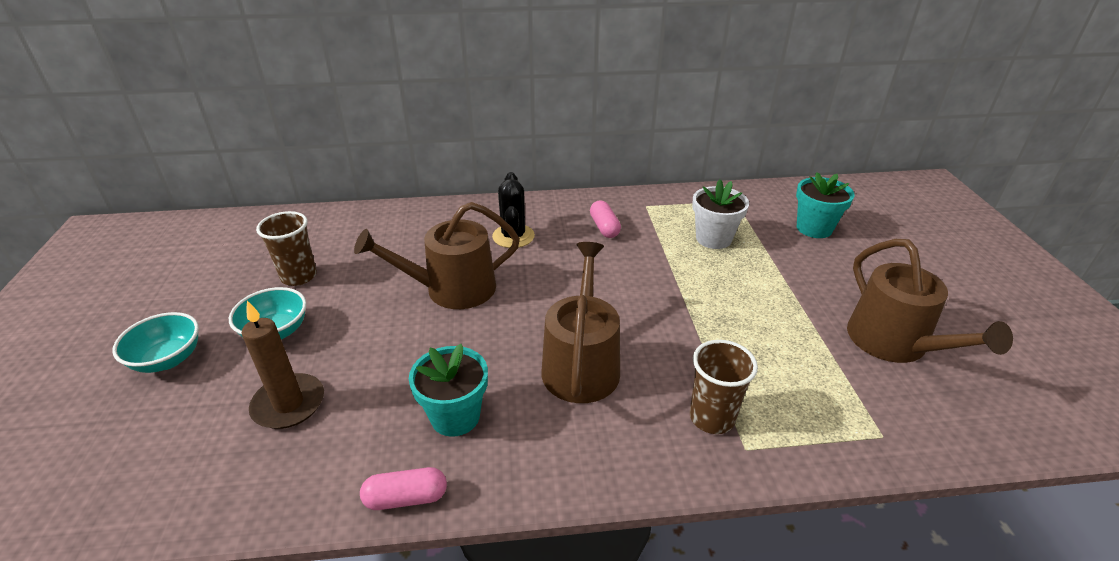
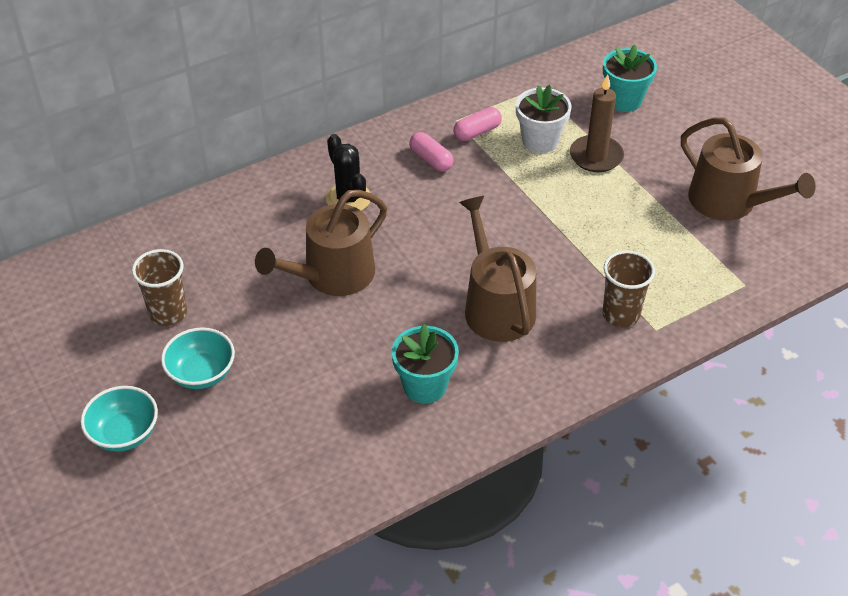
camera: 25 degrees left, 10 degrees up
brown candle [242,301,324,429] -> brown candle moved to [570,74,624,172]
pink capsule [360,467,447,510] -> pink capsule moved to [453,107,502,141]

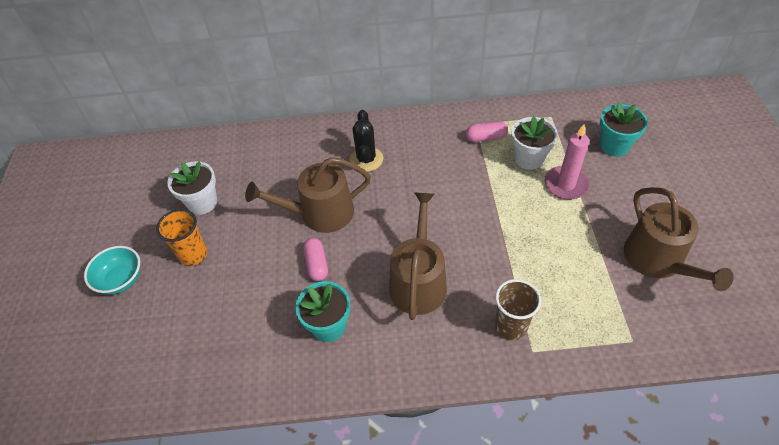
camera: 30 degrees right, 5 degrees up
brown cup [132,249,187,326] -> white flower pot [167,161,217,215]
turquoise bowl [161,327,235,389] -> orange cup [156,209,207,266]
pink capsule [409,132,453,172] -> pink capsule moved to [303,238,328,281]
brown candle [570,74,624,172] -> pink candle [544,124,590,200]

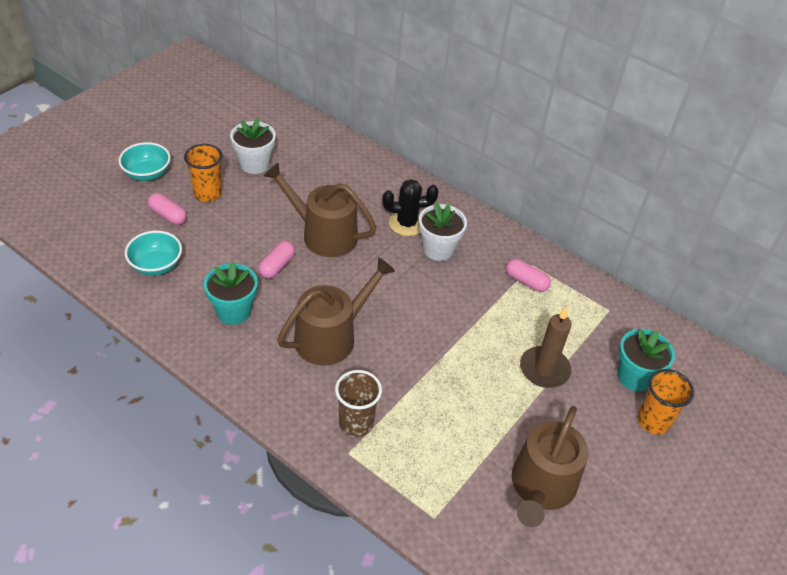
camera: 35 degrees right, 5 degrees down
black cactus [349,110,383,172] -> black cactus turned 45 degrees clockwise [382,179,439,236]
white flower pot [511,117,558,170] -> white flower pot moved to [419,202,467,261]
pink candle [544,124,590,200] -> brown candle [520,306,572,388]
none -> turquoise bowl [125,231,182,276]
none -> pink capsule [148,193,187,225]
none -> orange cup [637,369,694,434]

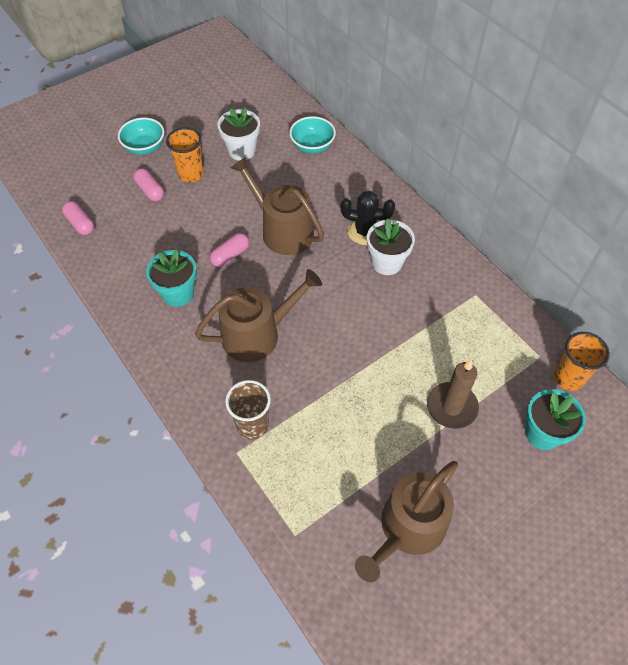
camera: 20 degrees right, 10 degrees up
turquoise bowl [125,231,182,276] -> turquoise bowl moved to [289,116,336,154]
pink capsule [506,259,551,292] -> pink capsule moved to [62,201,94,235]
orange cup [637,369,694,434] -> orange cup moved to [554,332,610,391]

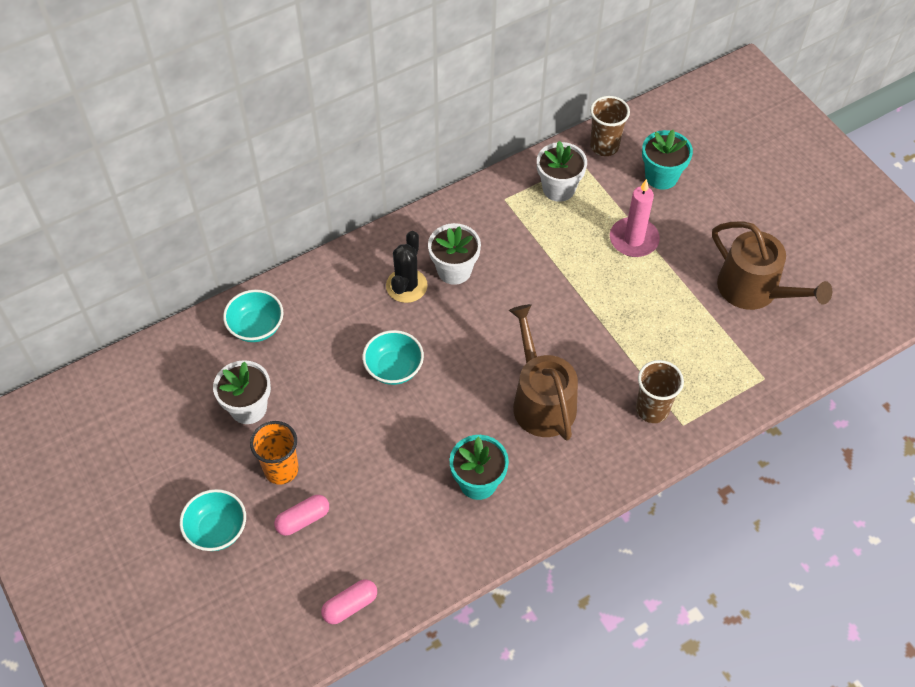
camera: 85 degrees left, 0 degrees up
pink capsule [210,233,249,267] -> none
brown watering can [231,157,324,255] -> turquoise bowl [362,330,424,385]
brown candle [427,359,479,429] -> pink candle [610,179,660,257]
orange cup [554,332,610,391] -> brown cup [590,96,630,156]
none -> white flower pot [537,141,587,202]

